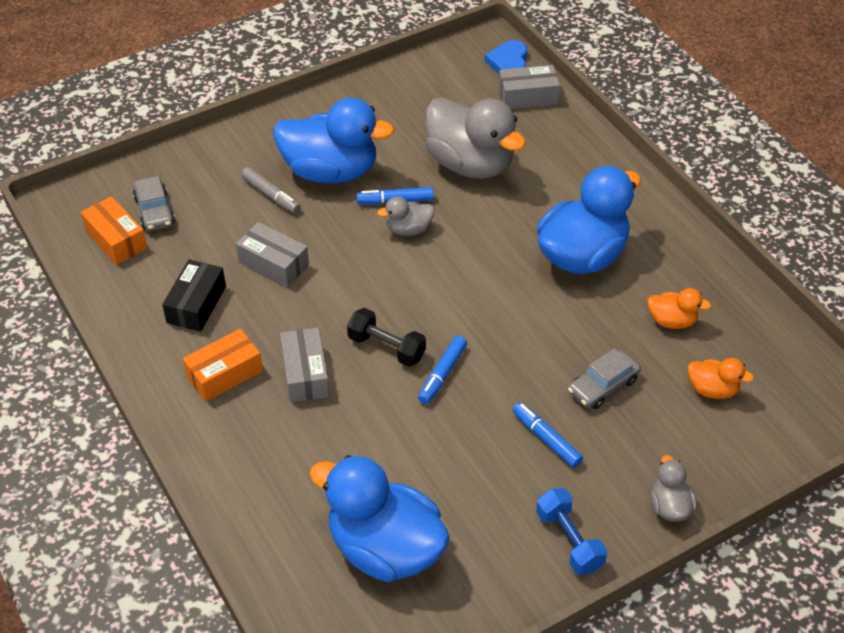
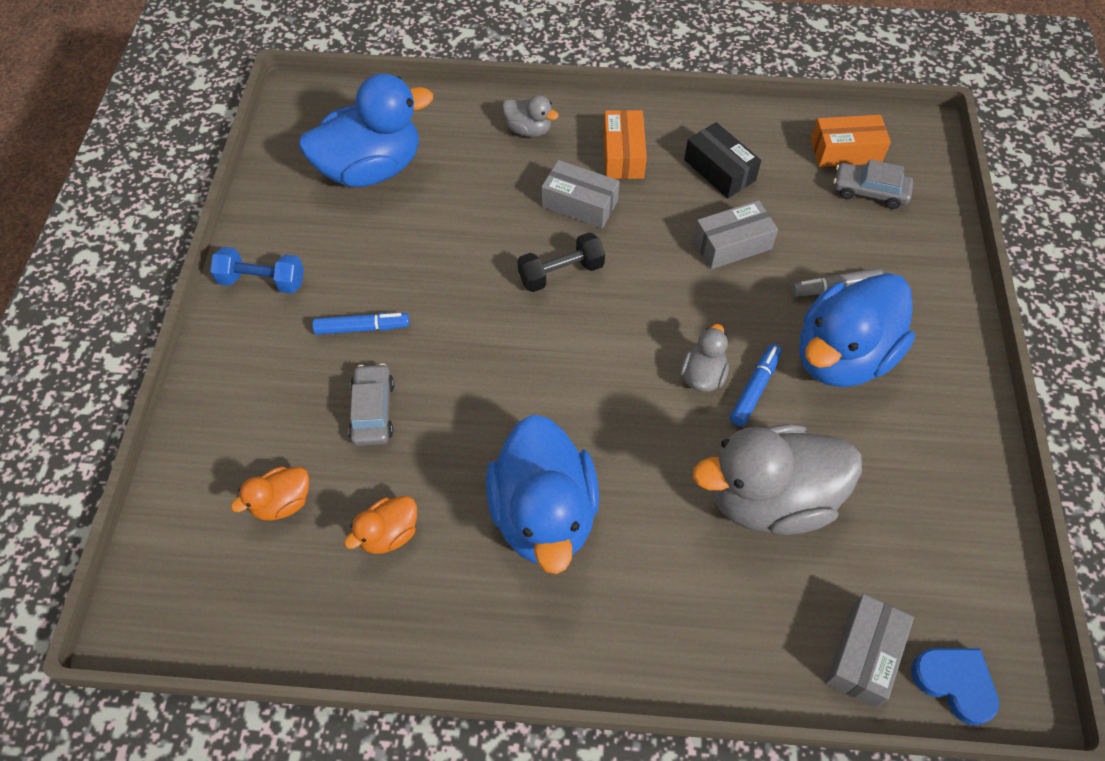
camera: 125 degrees right, 10 degrees up
blue marker [418,336,467,404] -> none
grey duck [650,455,697,522] -> grey duck moved to [502,95,559,137]

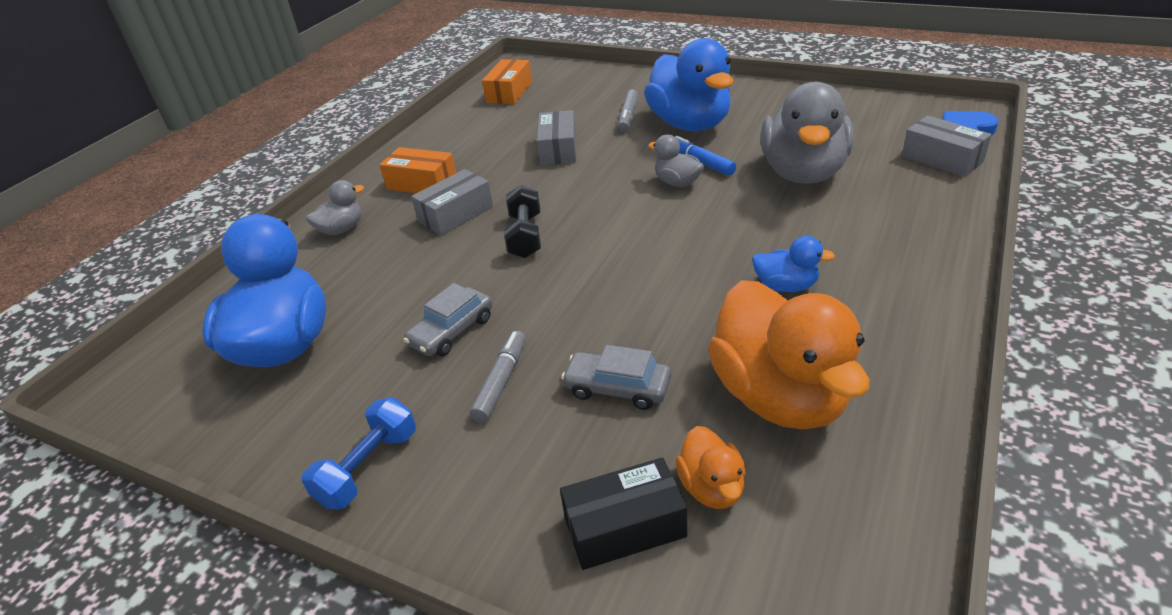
camera: 65 degrees left, 20 degrees down
blue marker [313,313,409,335] -> grey marker [470,331,526,423]
orange duck [344,496,417,554] -> orange duck [708,280,869,429], size x2.16
blue duck [486,414,599,574] -> blue duck [752,236,835,292], size x0.46
black box [684,122,761,198] -> black box moved to [560,458,687,570]
grey car [834,159,913,209] -> grey car moved to [403,283,493,356]

